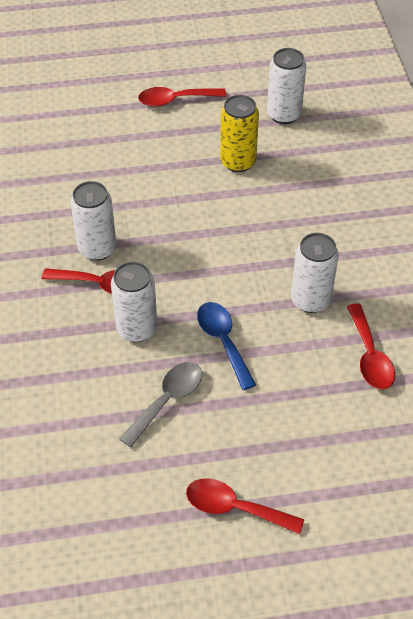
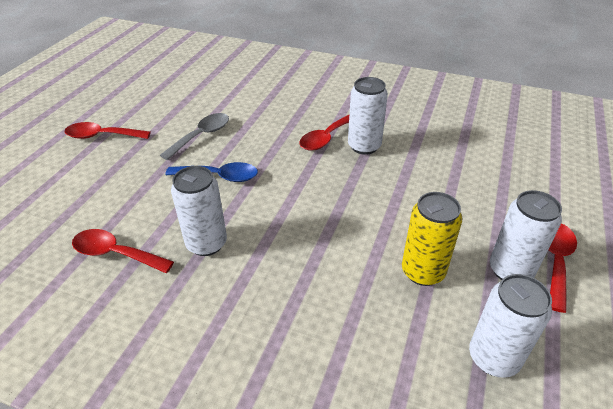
camera: 120 degrees right, 10 degrees down
white can [111,262,158,342] -> white can moved to [490,190,562,280]
grey spoon [119,362,202,448] -> grey spoon turned 120 degrees counterclockwise [160,113,229,160]
red spoon [186,479,304,534] -> red spoon turned 135 degrees counterclockwise [64,122,151,139]

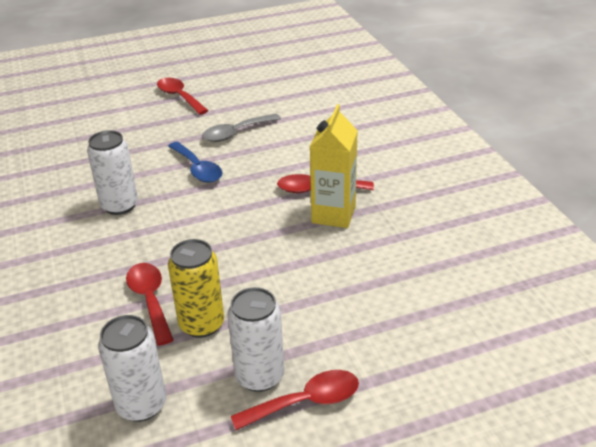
camera: 50 degrees right, 5 degrees down
red spoon [72,229,174,273] -> red spoon moved to [126,263,174,346]
grey spoon [160,113,229,160] -> grey spoon turned 150 degrees clockwise [202,114,281,142]
white can [348,77,388,155] -> yellow carton [310,104,358,228]

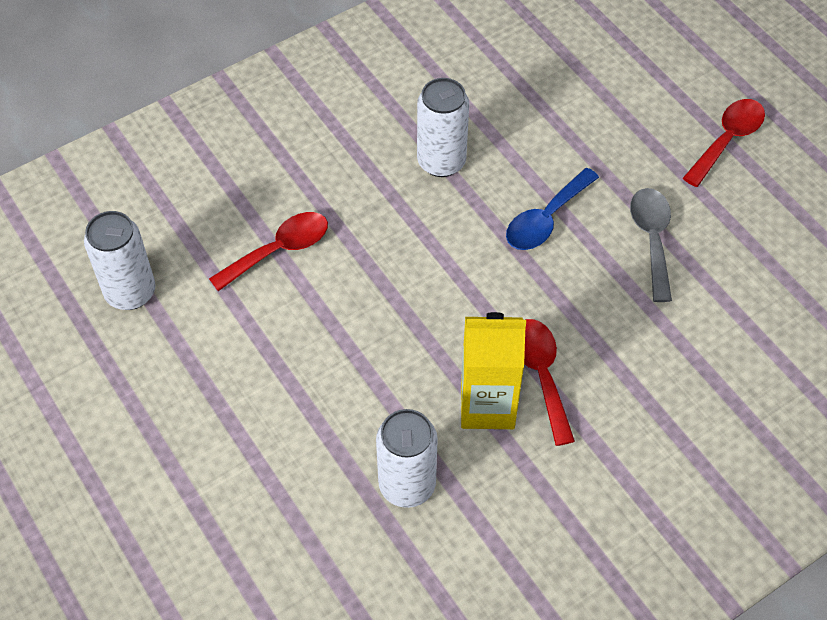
camera: 75 degrees right, 20 degrees up
yellow can [168,239,224,338] -> none
grey spoon [202,114,281,142] -> grey spoon turned 45 degrees clockwise [630,188,672,302]
white can [227,287,284,392] -> white can moved to [376,409,438,508]
red spoon [230,370,359,430] -> none

